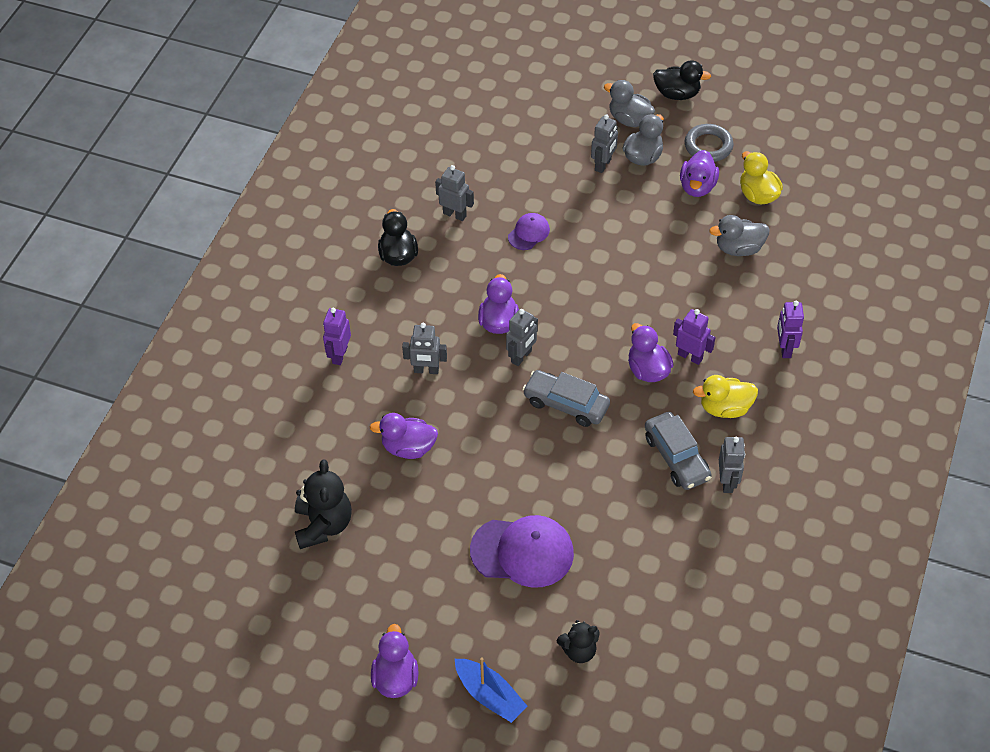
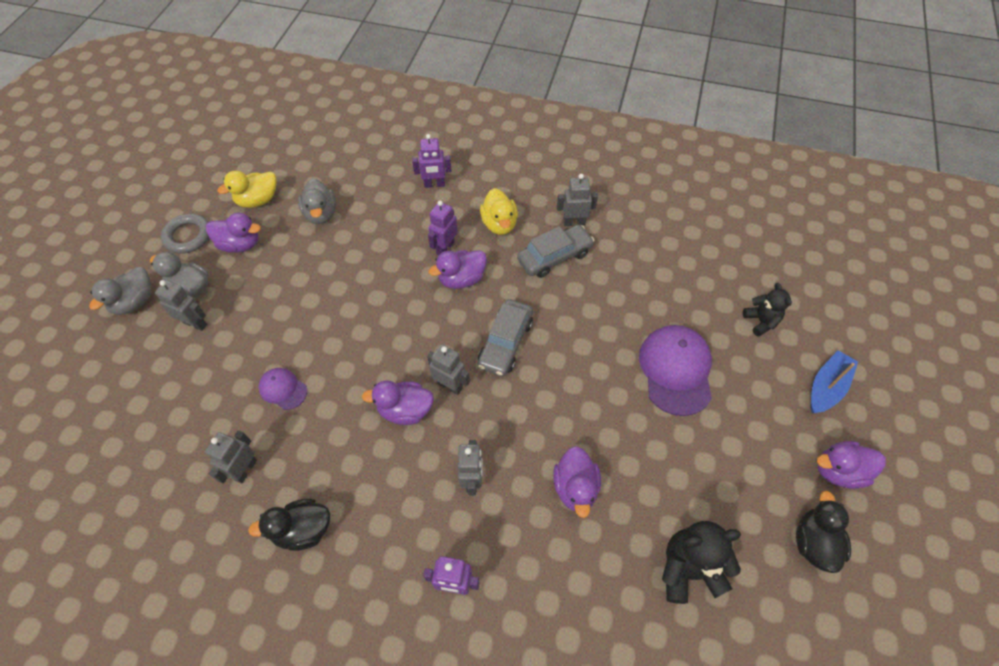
camera: 95 degrees left, 5 degrees up
black duck [653,60,711,100] -> black duck moved to [796,491,851,573]

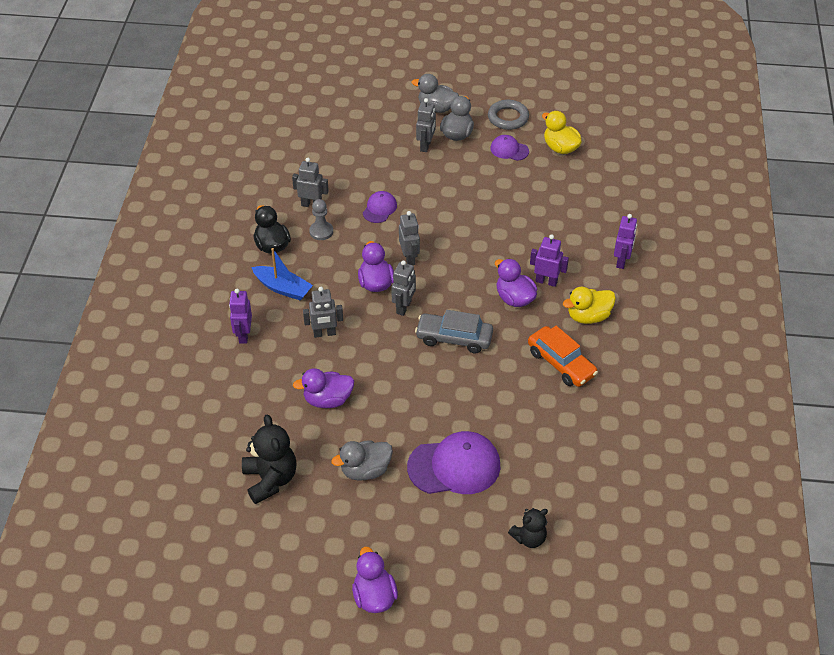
camera: 80 degrees right, 10 degrees down
purple duck [206,213,261,252] -> purple cap [490,135,529,161]
grey duck [298,179,336,224] -> grey duck moved to [331,440,393,481]
purple robot [412,134,452,188] -> purple robot turned 150 degrees counterclockwise [614,214,637,269]
grey car [517,225,594,278] -> orange car [528,326,598,387]
grey robot [557,174,598,226] -> grey robot moved to [399,211,420,265]
black duck [796,491,851,573] -> none
blue boat [811,350,858,413] -> blue boat moved to [251,248,313,301]
none -> grey pawn [309,199,333,240]

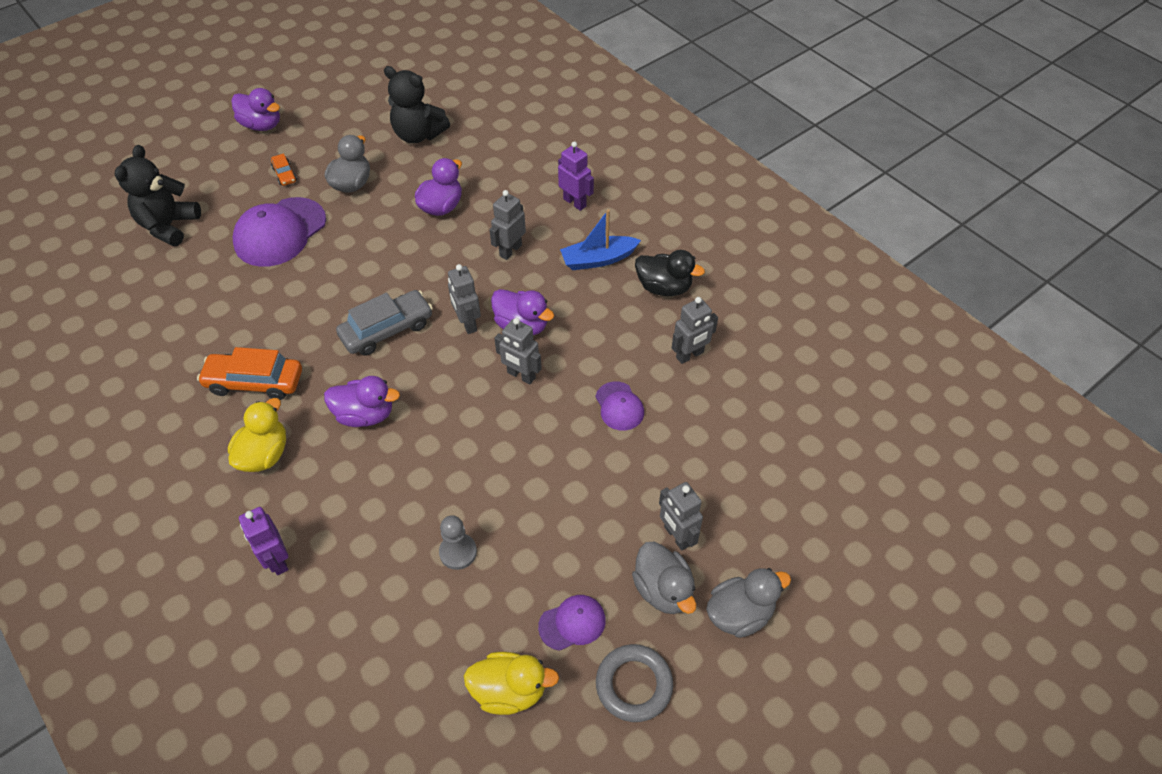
camera: 135 degrees right, 5 degrees up
grey pawn [309,199,333,240] -> grey pawn moved to [439,515,477,570]
black teddy bear [508,508,548,548] -> black teddy bear [115,145,201,246], size x1.63
purple robot [530,235,569,287] -> none
none -> orange car [271,153,297,186]

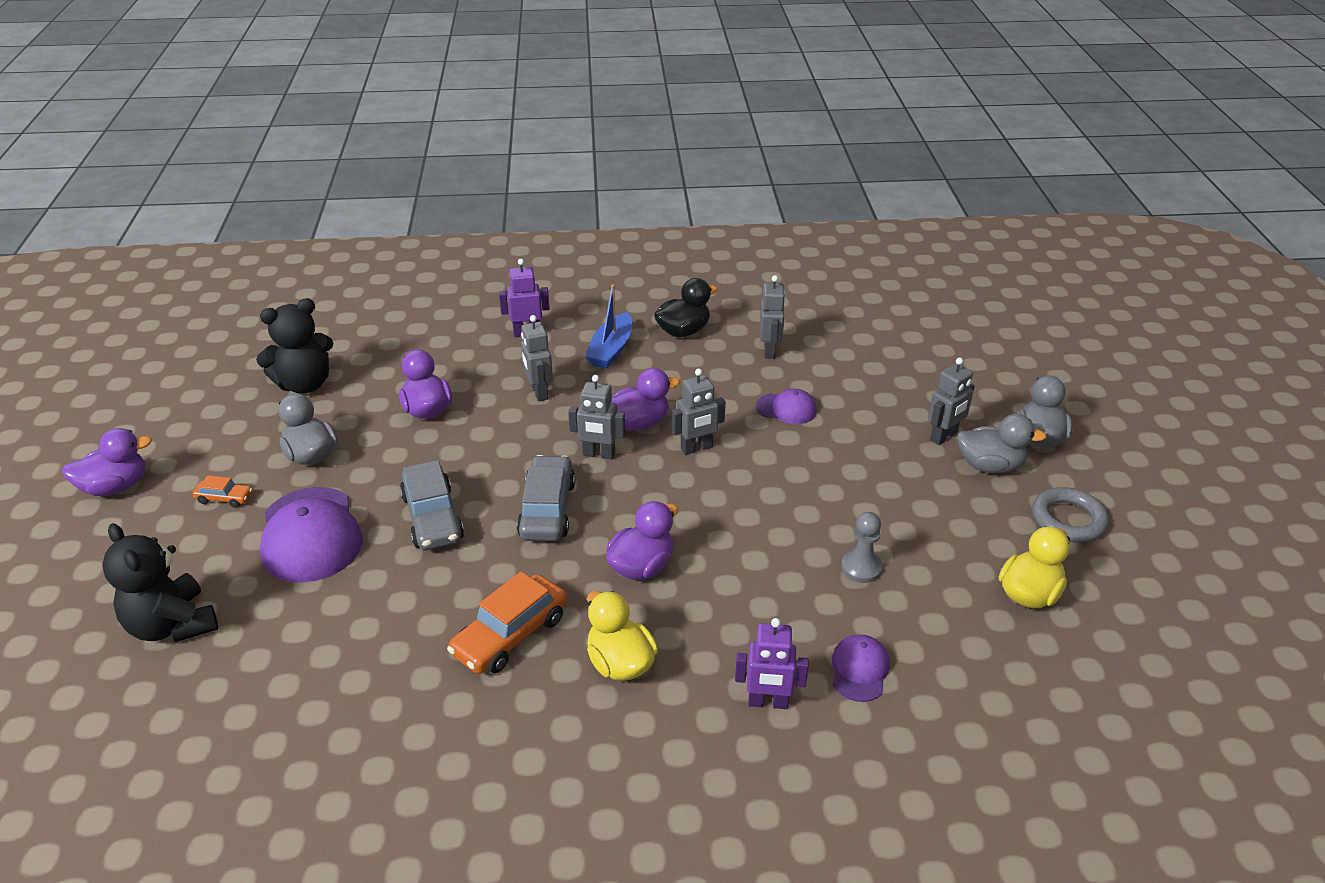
camera: 55 degrees left, 15 degrees down
purple cap [538,595,606,651] -> purple cap moved to [832,634,890,702]
grey robot [659,482,703,551] -> grey robot turned 45 degrees counterclockwise [928,357,975,445]
none -> grey car [400,460,464,550]

